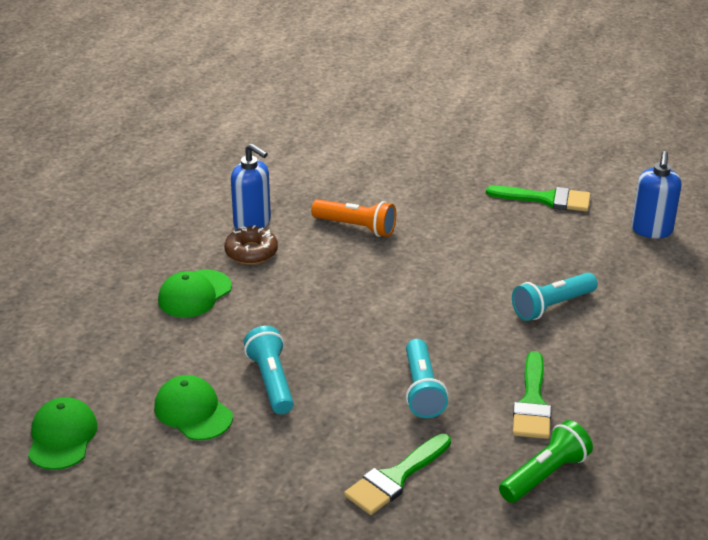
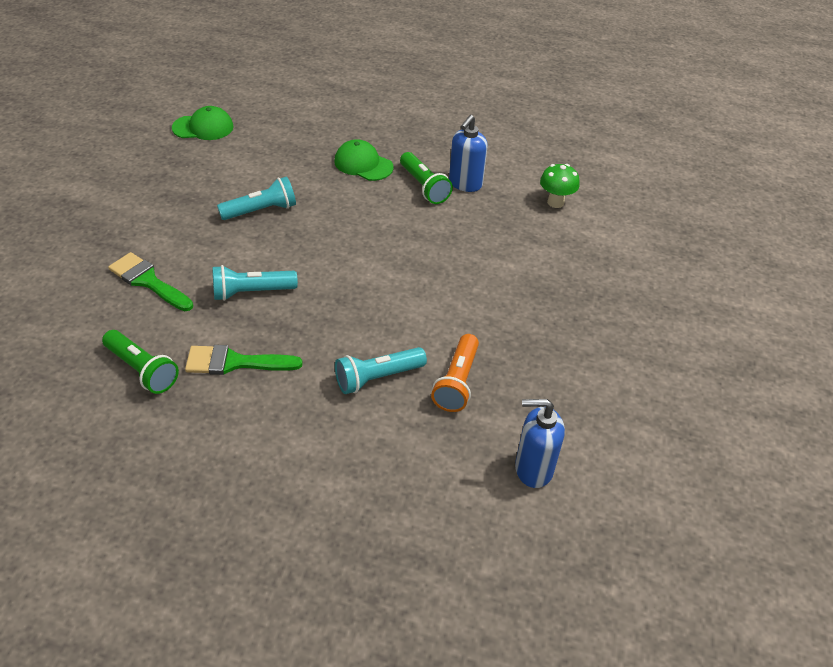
camera: 80 degrees right, 10 degrees up
green cap [154,375,233,440] -> none
brown donut [224,225,278,264] -> green flashlight [400,152,453,204]
orange flashlight [311,199,396,237] -> orange flashlight moved to [431,334,479,412]
green brush [486,186,590,212] -> none
turquoise flashlight [512,273,598,321] -> turquoise flashlight turned 75 degrees counterclockwise [335,347,427,394]
none -> green mushroom [540,164,580,208]

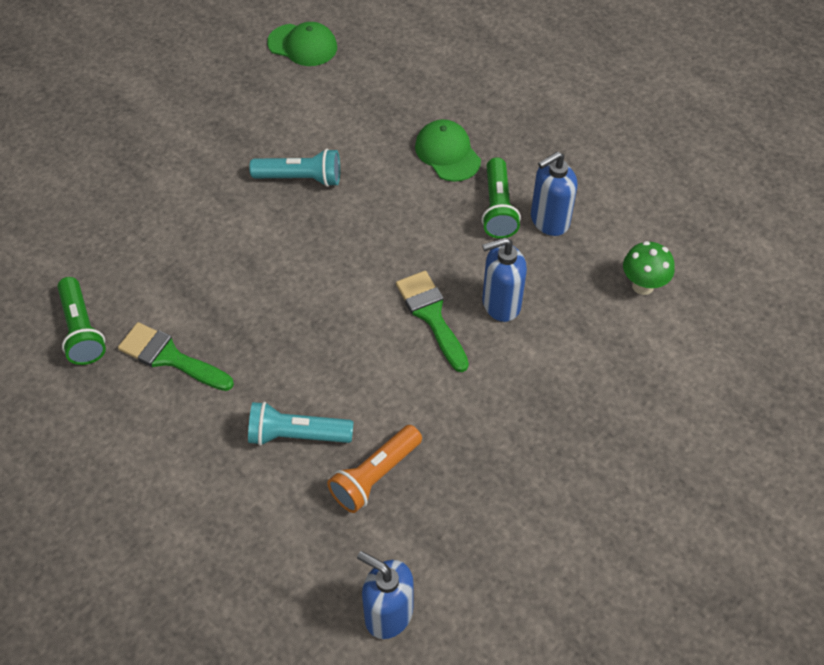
camera: 30 degrees right, 10 degrees up
green brush [108,252,193,311] -> green brush moved to [396,271,469,372]
turquoise flashlight [212,265,298,301] -> none
none -> blue soap dispenser [482,237,527,322]

